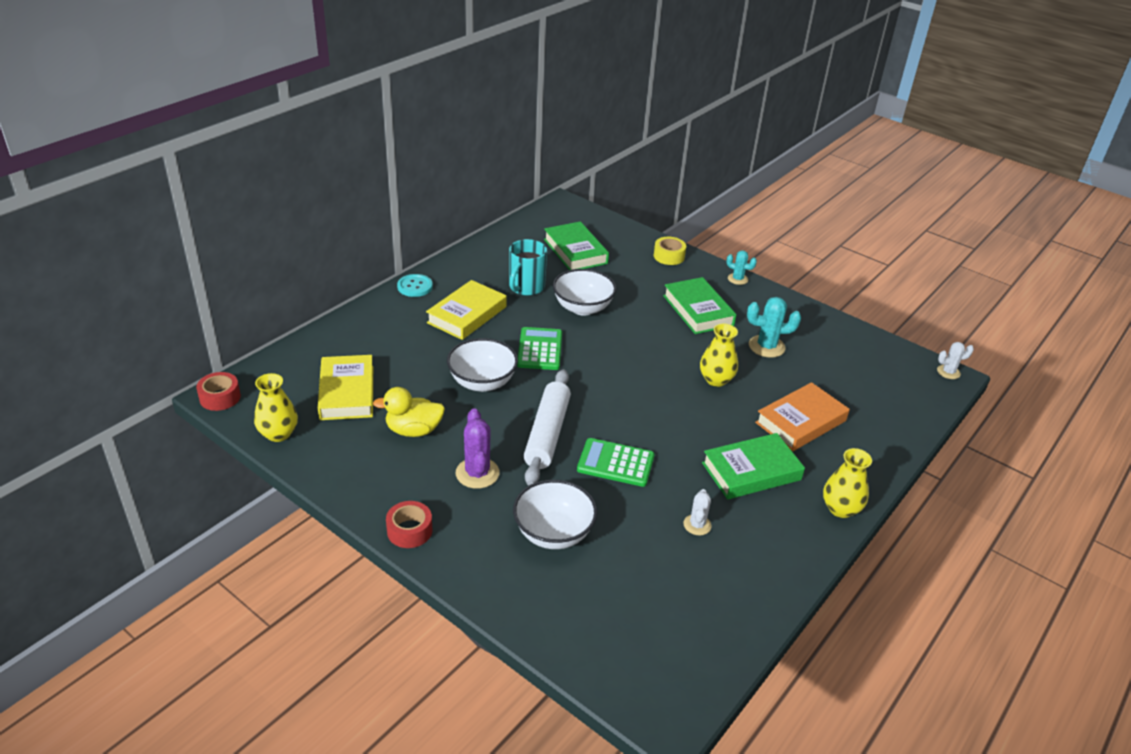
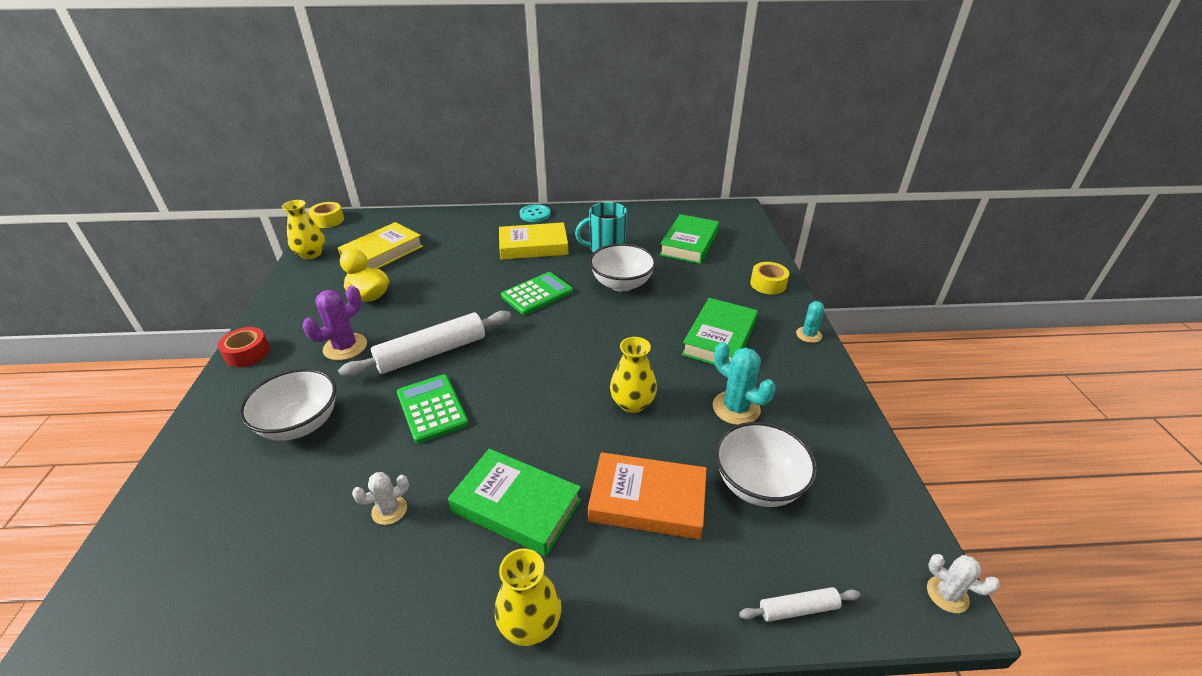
camera: 50 degrees right, 0 degrees up
red tape [196,372,241,411] -> yellow tape [308,202,344,228]
white bowl [447,338,518,392] -> white bowl moved to [715,422,817,507]
turquoise cactus [726,250,757,285] -> turquoise cactus turned 45 degrees clockwise [796,301,824,343]
none -> white rolling pin [739,587,860,622]

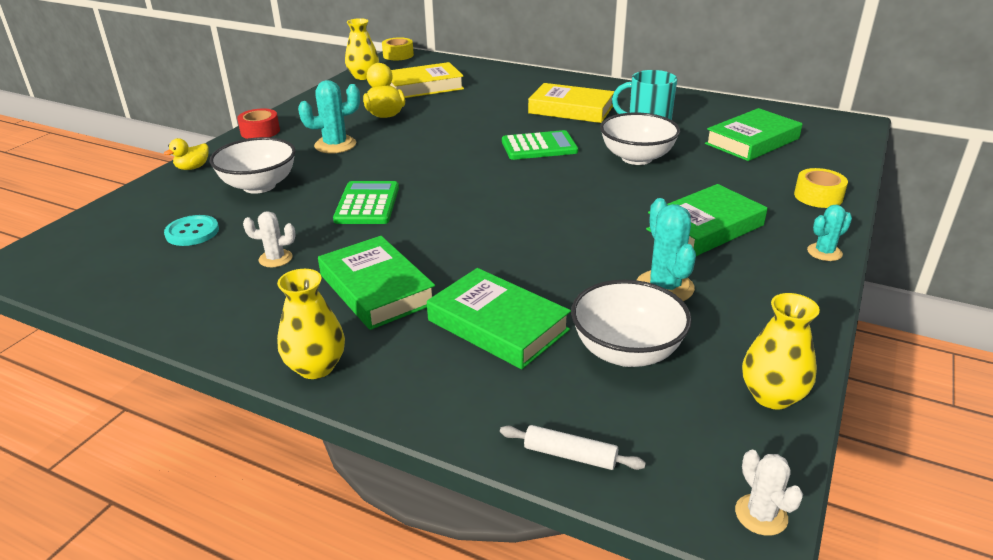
camera: 30 degrees right, 5 degrees down
purple cactus [302,286,367,360] -> turquoise cactus [298,80,360,153]
white rolling pin [338,311,511,377] -> none
turquoise button [520,204,551,222] -> turquoise button moved to [164,215,219,246]
orange book [588,452,707,539] -> green book [427,268,571,369]
yellow vase [610,337,657,413] -> yellow vase moved to [742,293,820,410]
none -> yellow duck [164,138,209,170]

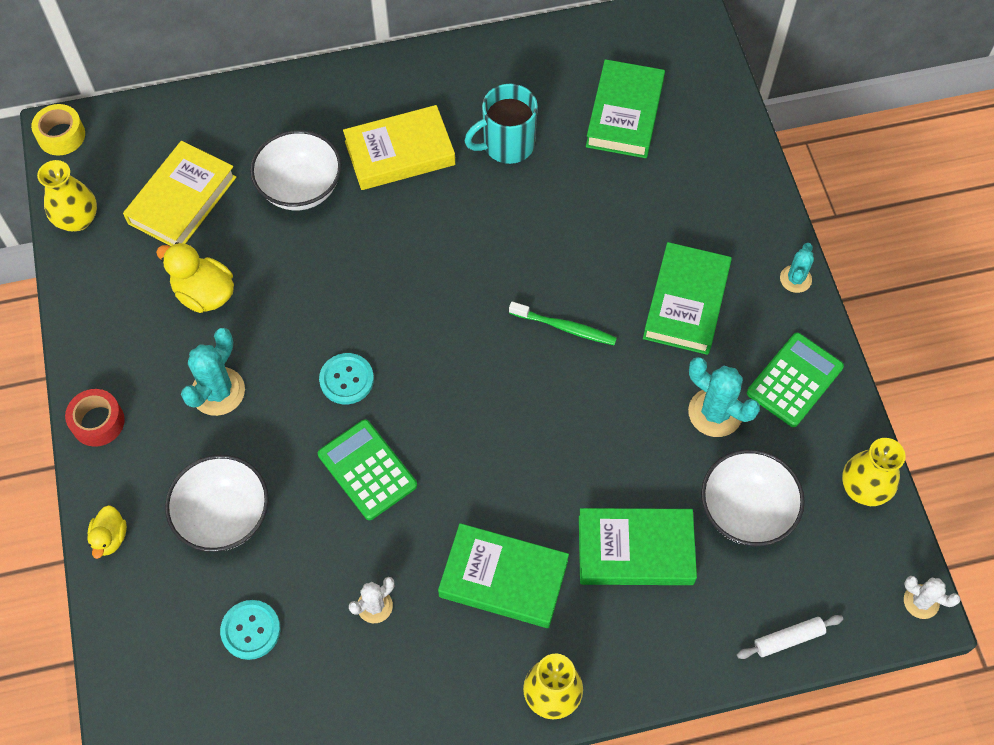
camera: 40 degrees left, 30 degrees up
green calculator [502,130,578,160] -> green calculator moved to [747,333,844,427]
white bowl [600,112,680,165] -> white bowl moved to [250,130,342,210]
yellow tape [794,168,848,208] -> none
none -> turquoise button [319,353,374,404]
none -> green toothbrush [509,302,617,345]

